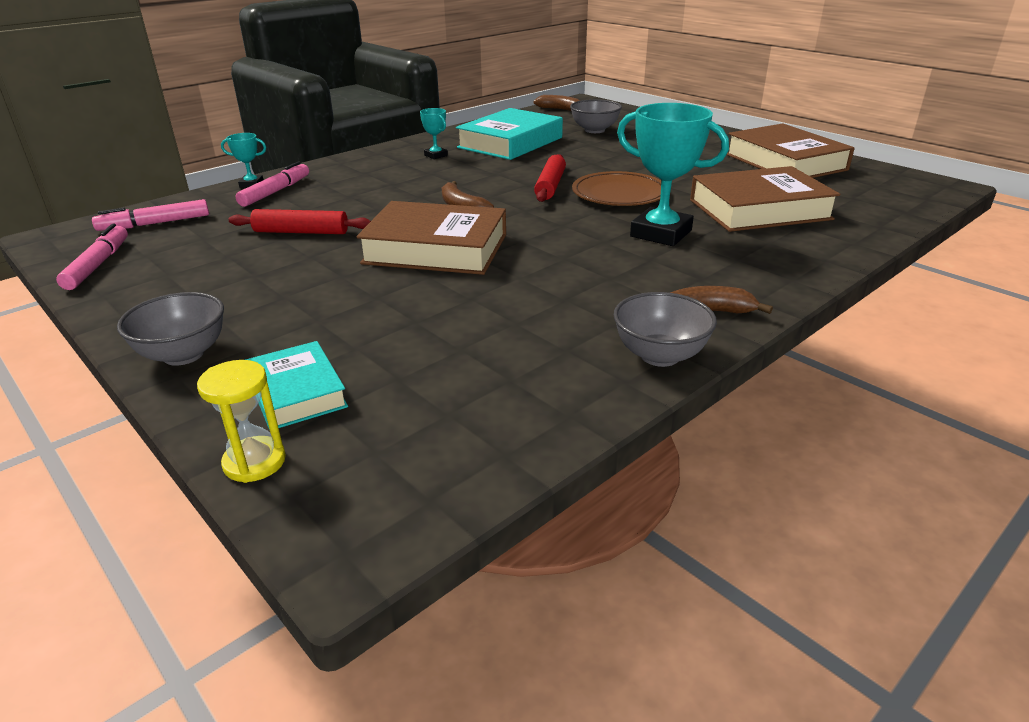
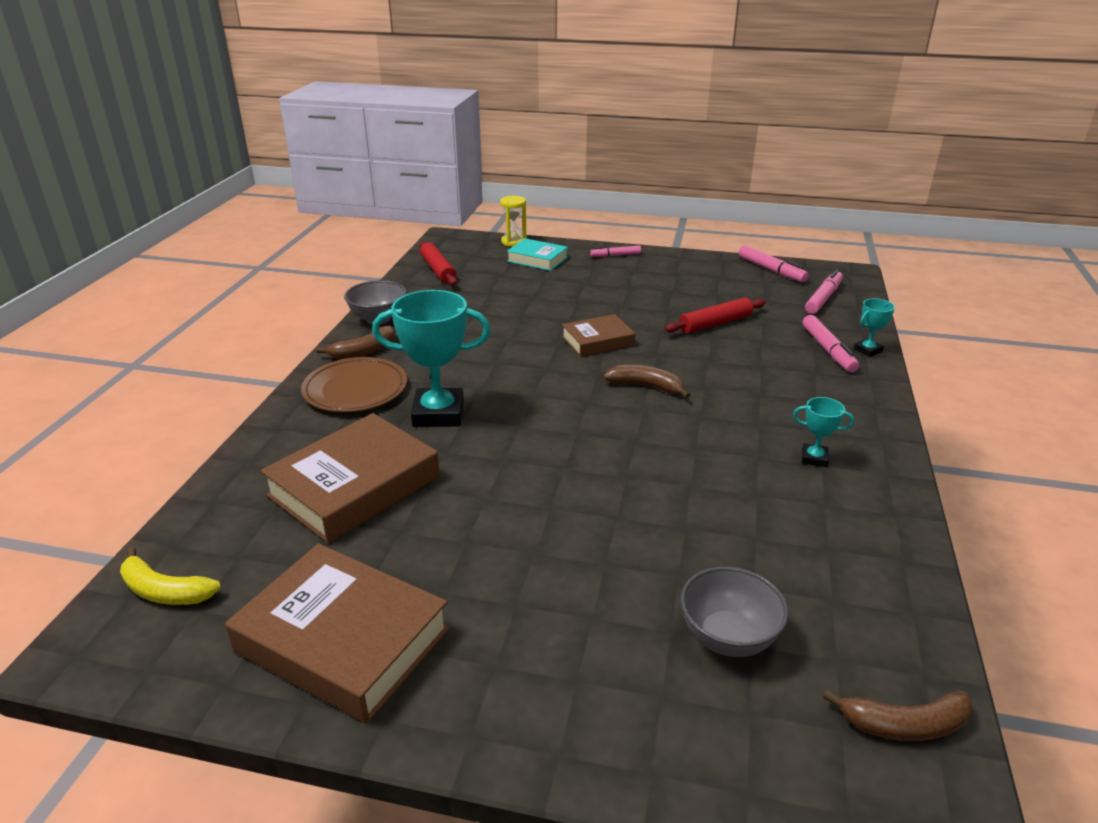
camera: 145 degrees right, 0 degrees up
grey bowl [117,292,224,366] -> pink marker [590,246,641,257]
brown book [356,201,506,275] -> brown book [562,314,635,357], size x0.57
turquoise book [456,108,563,160] -> none
red rolling pin [534,154,566,202] -> red rolling pin moved to [420,241,457,286]
brown plate [572,171,661,206] -> brown plate moved to [301,357,407,412]
none -> yellow banana [120,547,221,605]

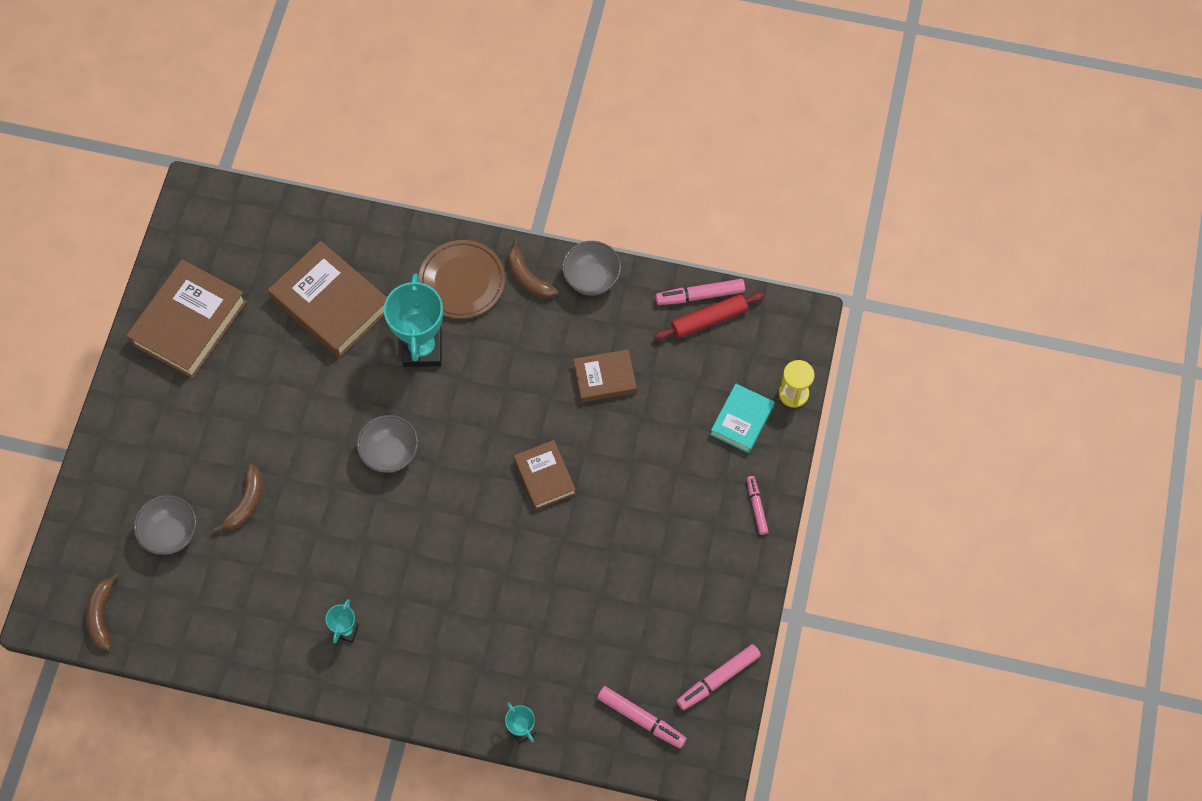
camera: 90 degrees right, 35 degrees up
yellow banana [120,547,221,605] -> none
brown banana [603,365,690,398] -> brown banana moved to [213,463,263,533]
red rolling pin [665,297,765,333] -> none
pink marker [802,315,859,372] -> pink marker moved to [656,279,745,305]
none -> grey bowl [357,415,418,473]
none -> brown book [573,349,637,403]

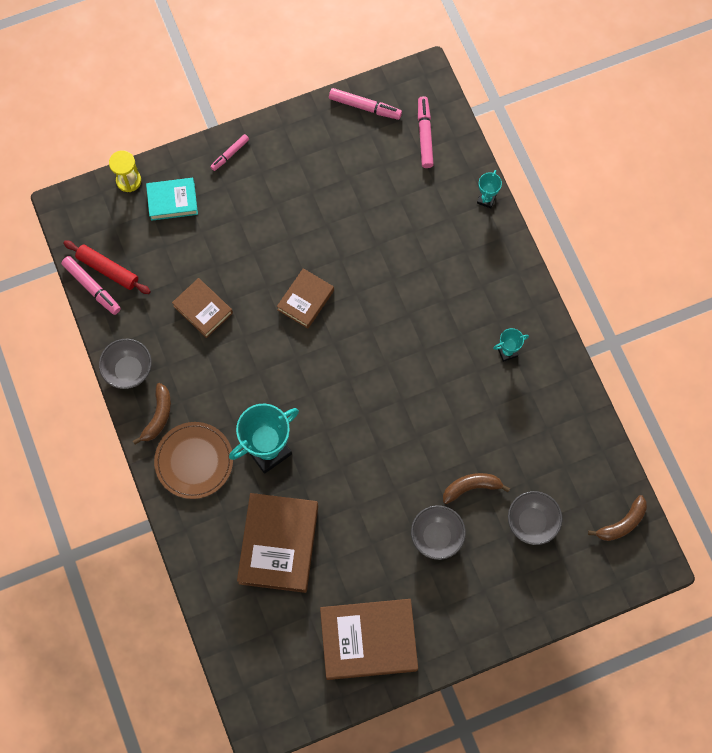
camera: 125 degrees left, 5 degrees up
grey bowl [357,415,418,473] -> grey bowl moved to [411,505,466,560]

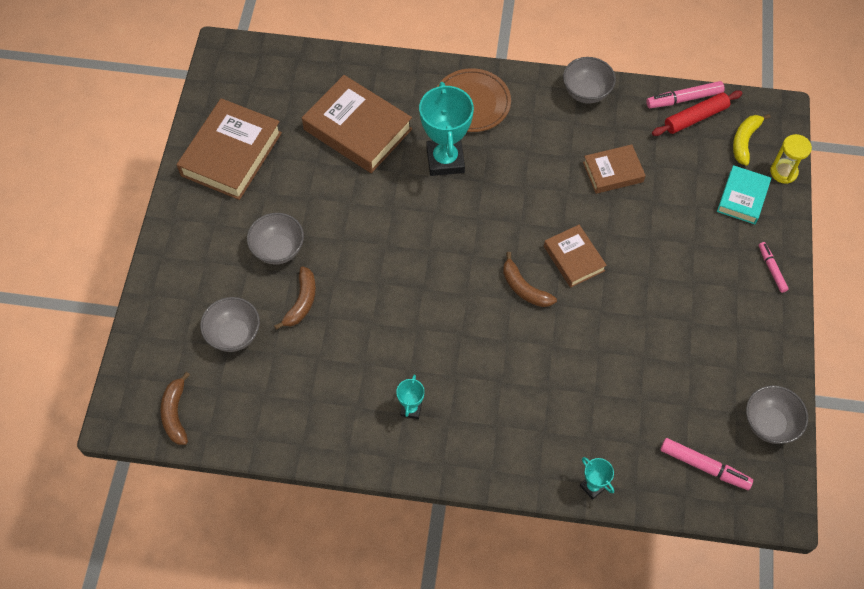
camera: 120 degrees right, 10 degrees down
brown banana [133,383,171,444] -> brown banana moved to [503,252,557,307]
pink marker [329,88,402,120] -> grey bowl [746,385,808,444]
none -> yellow banana [733,114,771,166]

